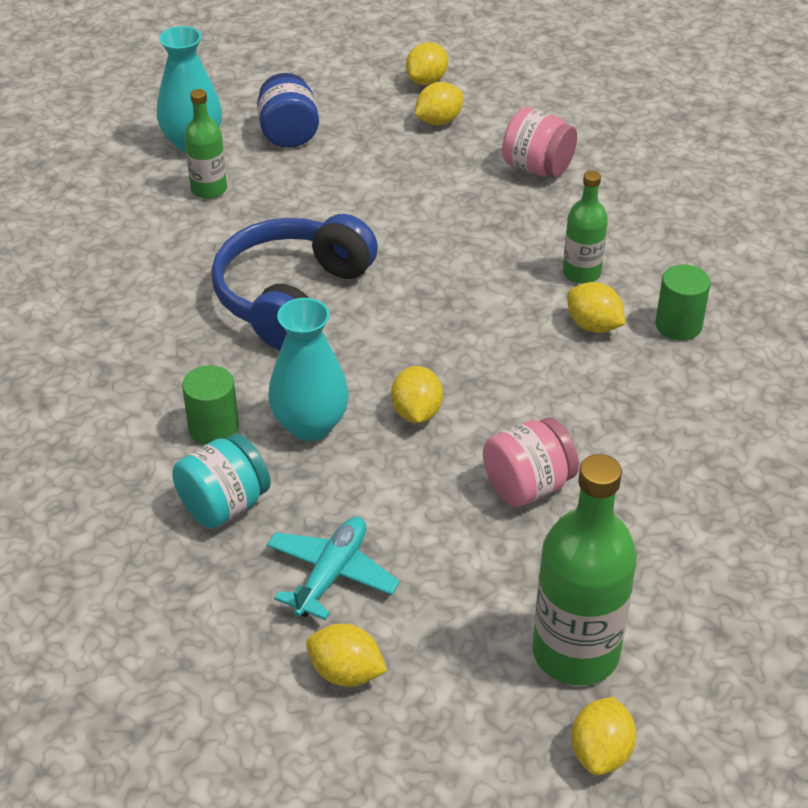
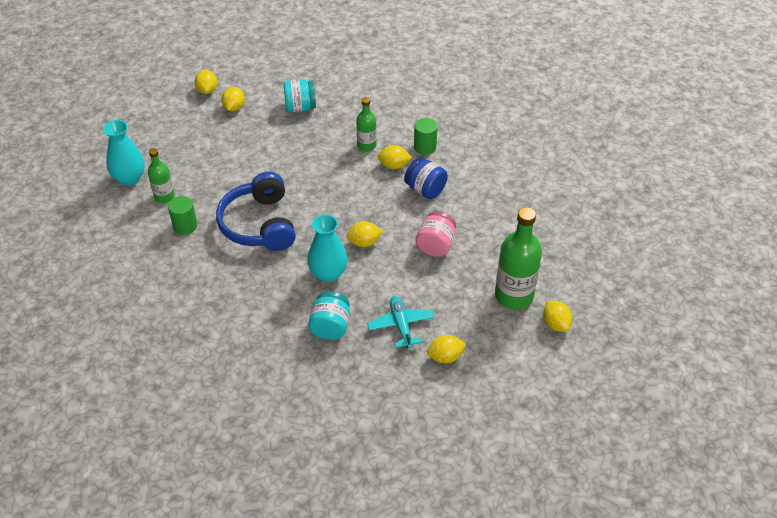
camera: 40 degrees left, 5 degrees up
green cylinder [182,365,239,445] -> green cylinder moved to [168,196,197,235]
blue jar [257,73,319,148] -> blue jar moved to [404,158,448,199]
yellow lemon [391,366,443,423] -> yellow lemon turned 60 degrees counterclockwise [346,221,383,247]
pink jar [502,107,577,177] -> turquoise jar [284,80,316,112]

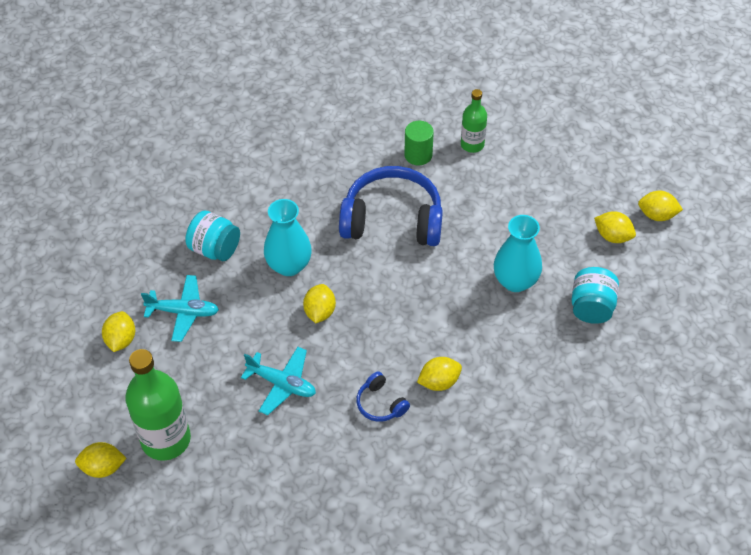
camera: 110 degrees right, 5 degrees up
turquoise vase [103,120,145,186] -> turquoise vase moved to [494,215,542,292]
green bottle [356,97,377,151] -> none
yellow lemon [377,145,412,169] -> yellow lemon turned 45 degrees clockwise [417,357,462,391]
blue jar [404,158,448,199] -> blue headphones [356,372,410,422]
green cylinder [414,118,438,155] -> none
pink jar [416,211,456,257] -> turquoise plane [241,347,316,415]

